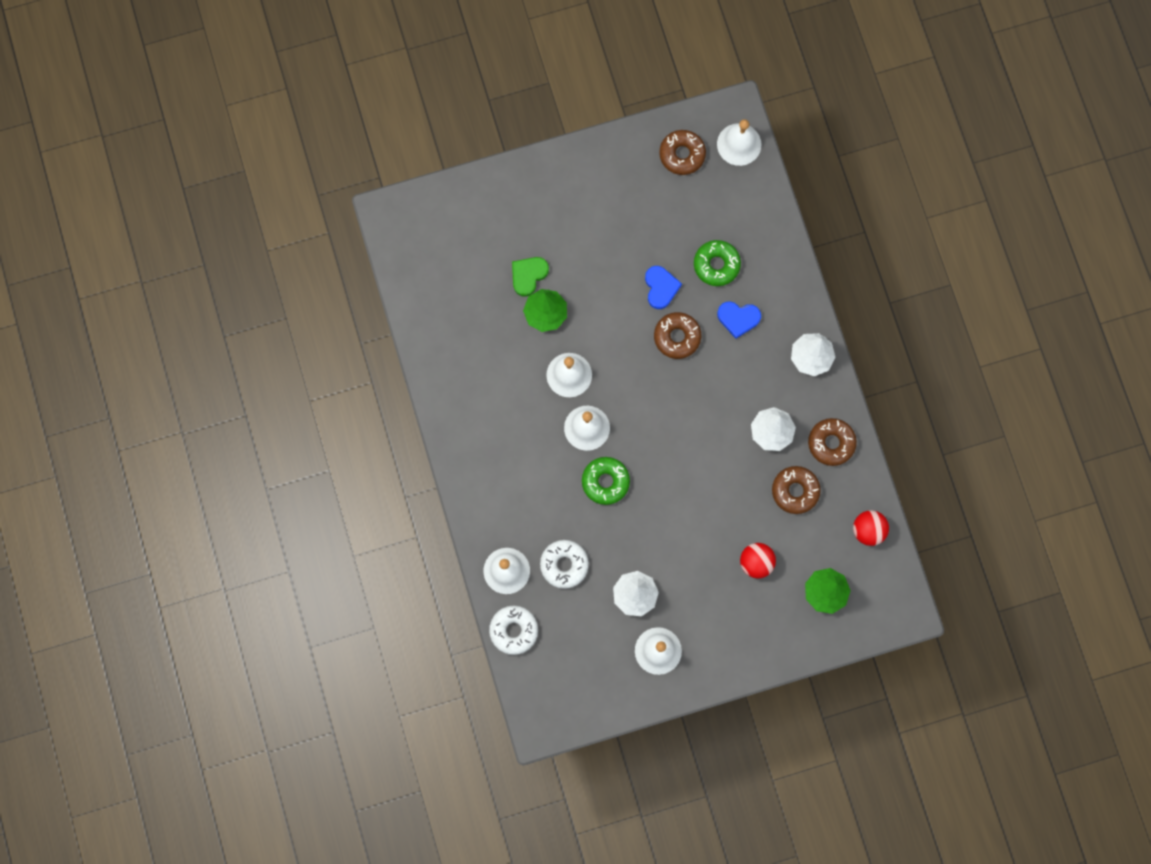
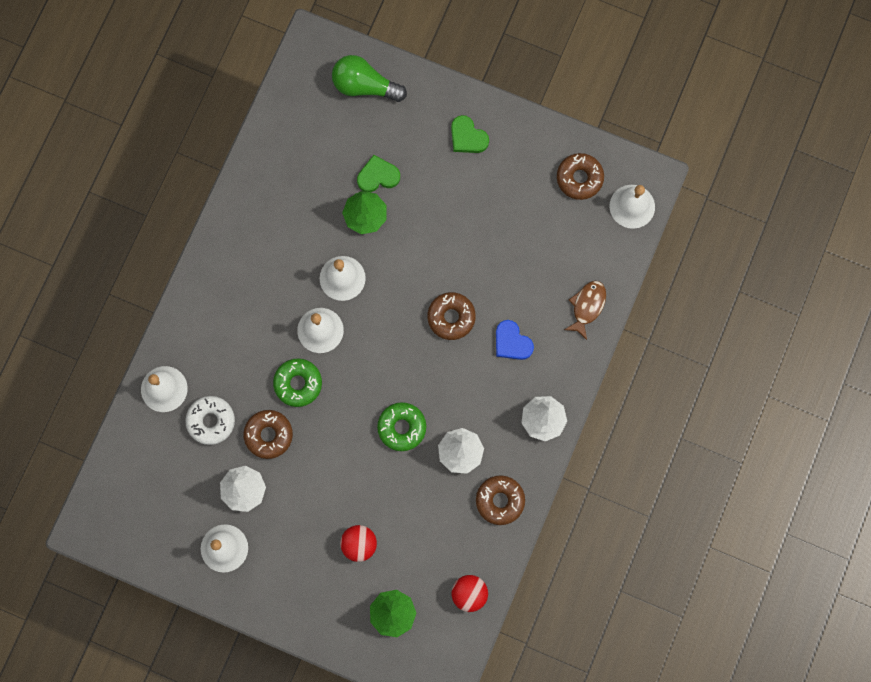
camera: 40 degrees right, 0 degrees up
white donut [489,606,538,655] -> none
blue heart [645,266,682,309] -> none
green donut [694,240,741,286] -> green donut moved to [377,402,426,451]
brown donut [772,466,821,514] -> brown donut moved to [243,410,293,459]
none -> green light bulb [332,55,407,102]
none -> green heart [451,115,489,153]
none -> brown fish [564,281,606,340]

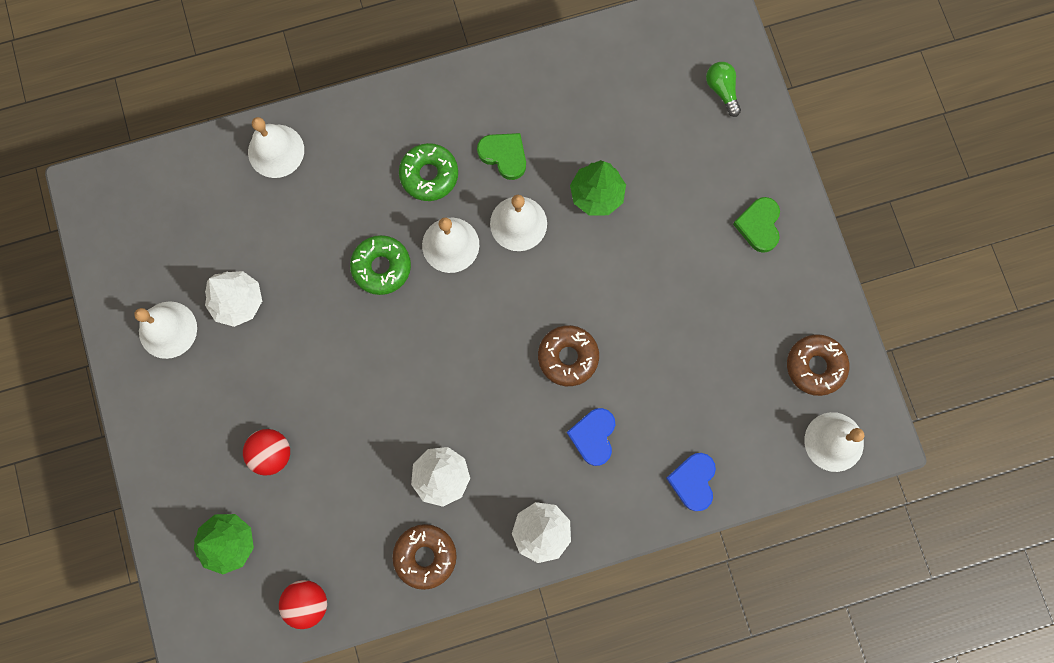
camera: 50 degrees right, 0 degrees up
white donut [185,396,235,445] -> none
brown donut [243,410,293,459] -> none
green light bulb [332,55,407,102] -> green light bulb [706,62,741,117], size x0.59
green heart [357,155,400,192] -> green heart moved to [477,133,526,180]
green donut [377,402,426,451] -> green donut moved to [399,143,458,201]
brown fish [564,281,606,340] -> blue heart [666,453,716,511]

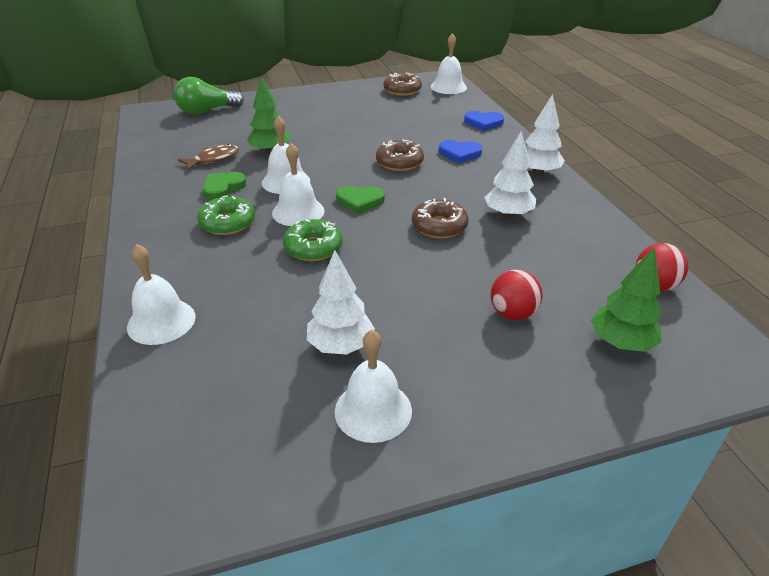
camera: 90 degrees left, 40 degrees down
brown donut [392,524,457,590] -> brown donut moved to [412,198,468,239]
green light bulb [706,62,741,117] -> green light bulb [174,77,244,115], size x1.70
green heart [733,197,780,253] -> green heart moved to [336,186,385,214]
none -> brown fish [178,144,239,170]

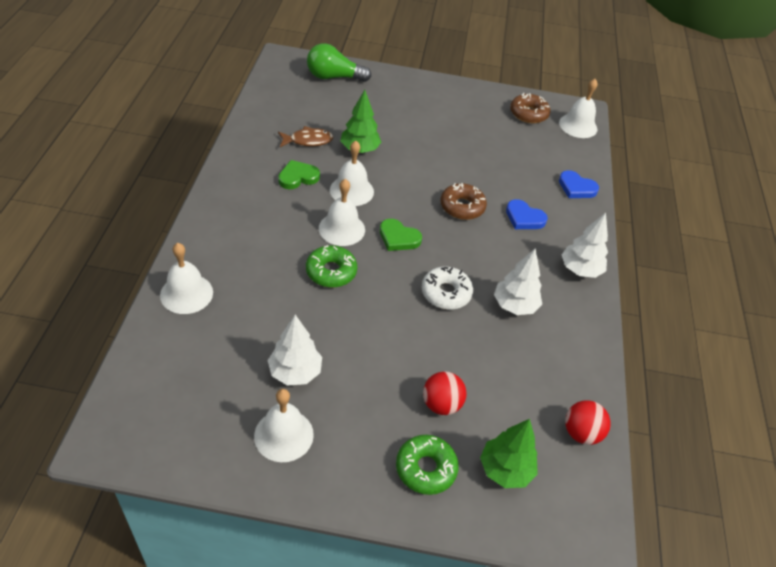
camera: 20 degrees right, 10 degrees up
green donut [197,195,255,235] -> green donut moved to [396,435,459,495]
brown donut [412,198,468,239] -> white donut [421,267,473,310]

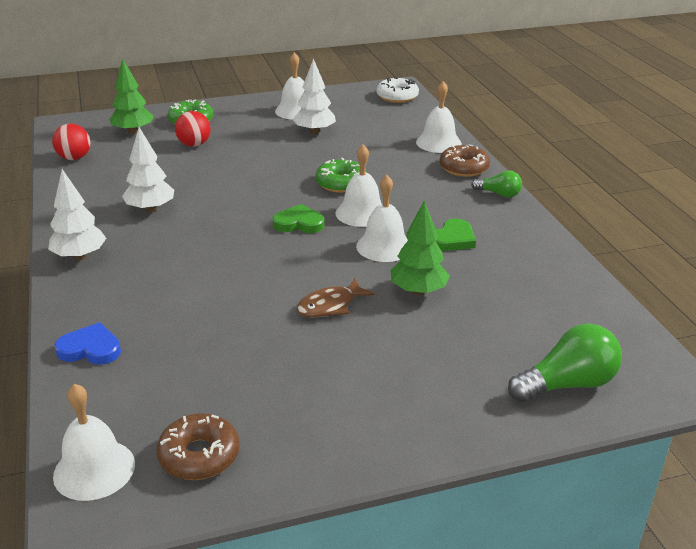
camera: 160 degrees right, 15 degrees down
brown fish [278,126,333,147] -> brown fish moved to [297,278,375,318]
white donut [421,267,473,310] -> white donut moved to [376,77,419,103]
brown donut [440,183,487,220] -> brown donut moved to [440,145,490,177]
blue heart [506,199,548,229] -> none
none -> green light bulb [471,171,522,198]

